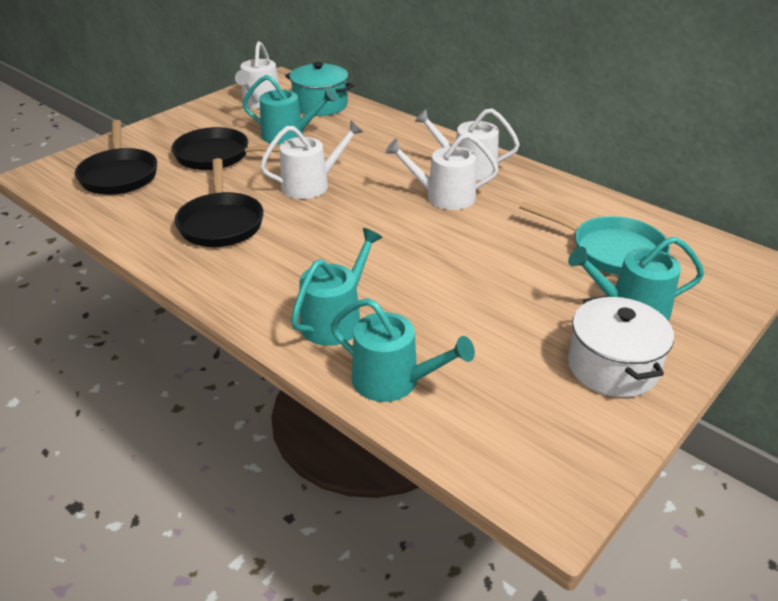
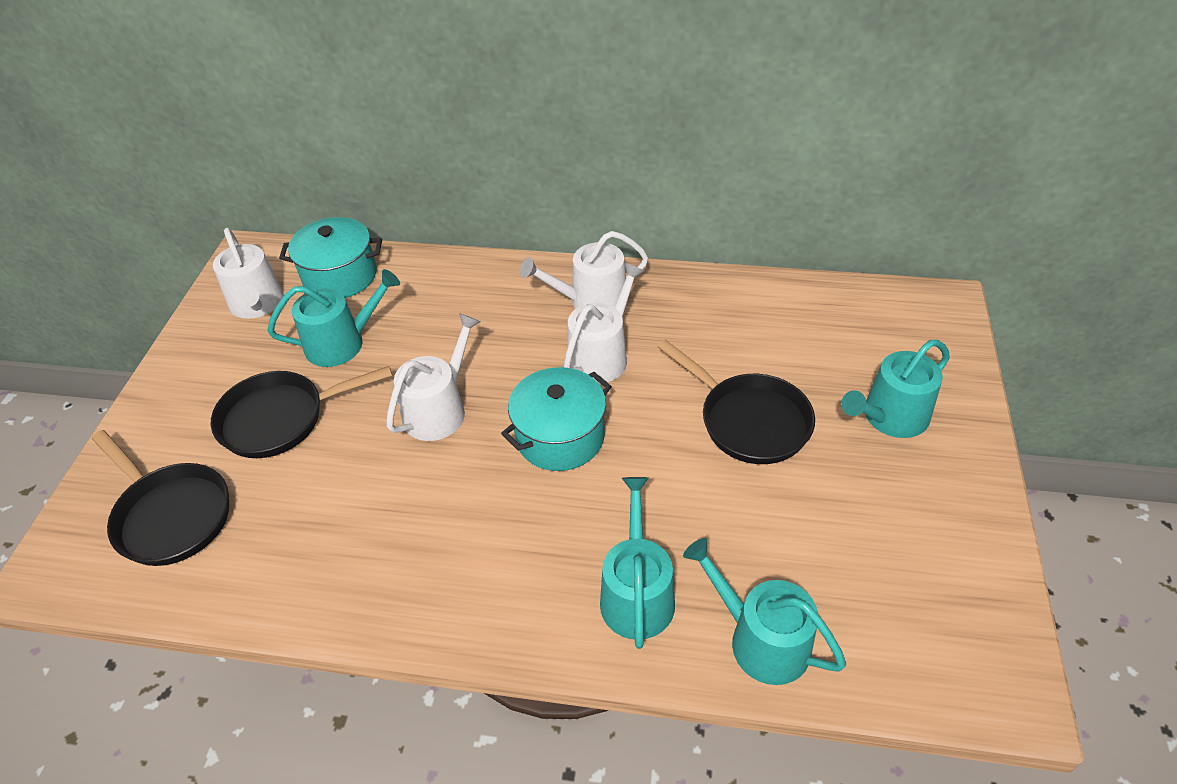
camera: 30 degrees left, 10 degrees up
black pan [175,158,264,247] -> black pan moved to [657,339,815,464]
turquoise watering can [330,298,475,402] -> turquoise watering can turned 135 degrees counterclockwise [683,538,846,685]
white watering can [385,133,499,210] -> white watering can turned 150 degrees clockwise [564,263,644,384]
turquoise pan [519,202,670,275] -> none
white pot [568,296,674,398] -> none
none -> turquoise pot [501,367,612,471]

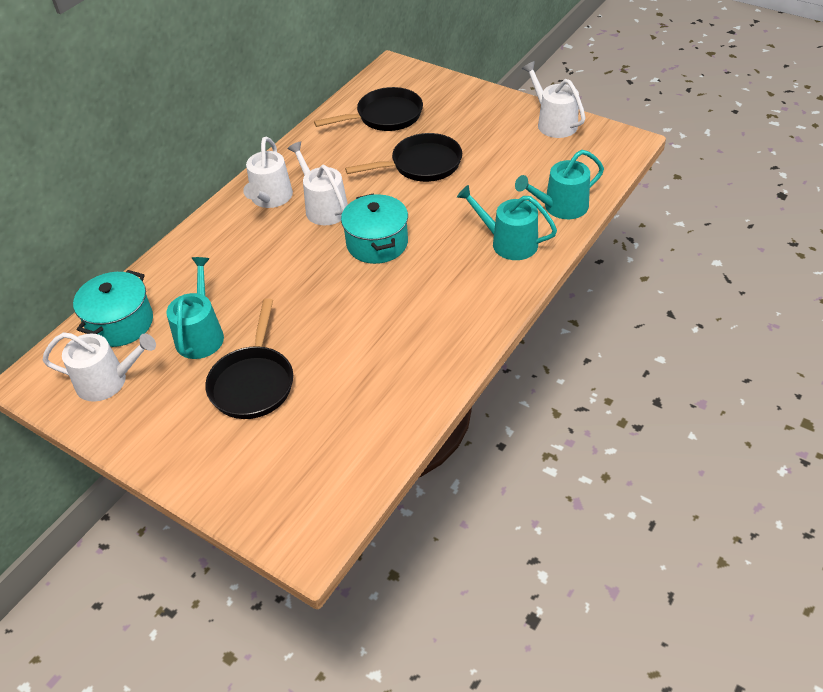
camera: 65 degrees left, 0 degrees up
black pan [92,430,229,566] -> black pan moved to [314,87,423,131]
white watering can [386,313,481,441] -> white watering can moved to [522,61,585,138]
turquoise watering can [841,340,950,438] -> none

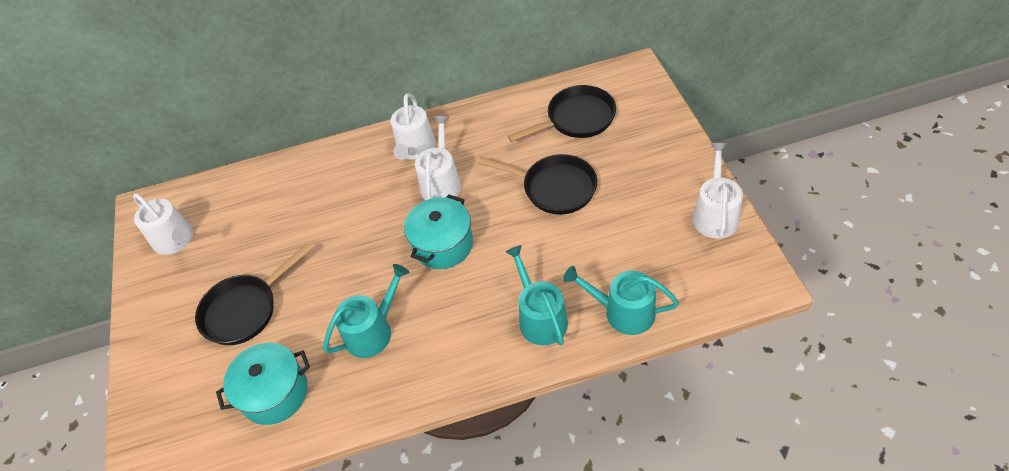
camera: 45 degrees right, 5 degrees up
turquoise pot [73,270,153,347] -> turquoise pot moved to [216,343,310,425]
turquoise watering can [166,257,224,359] -> turquoise watering can moved to [323,264,409,358]
white watering can [243,137,293,208] -> white watering can turned 45 degrees counterclockwise [391,93,436,160]
black pan [314,87,423,131] -> black pan turned 45 degrees counterclockwise [508,85,616,142]

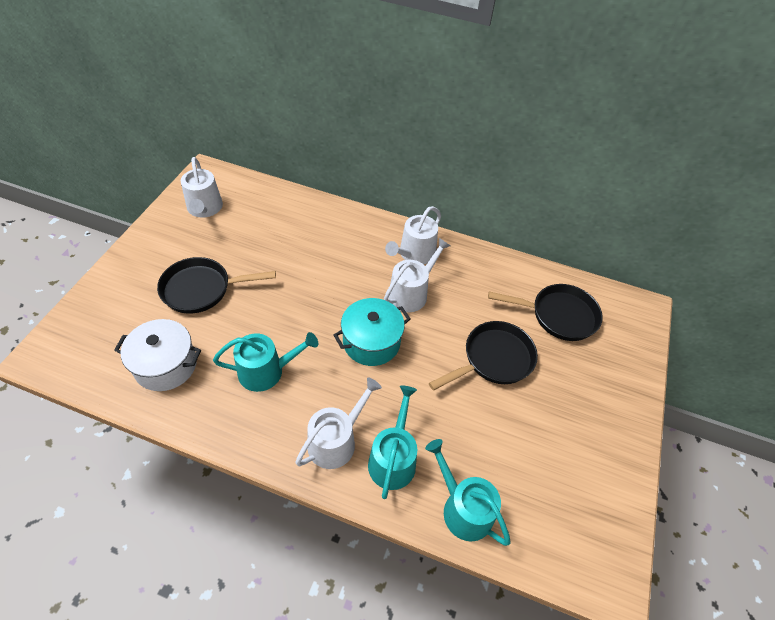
camera: 25 degrees right, 0 degrees up
turquoise pot [216,343,310,425] -> white pot [114,319,201,391]
black pan [478,154,597,214] -> black pan turned 90 degrees counterclockwise [429,321,538,390]
white watering can [692,143,743,238] -> white watering can moved to [295,378,382,469]

